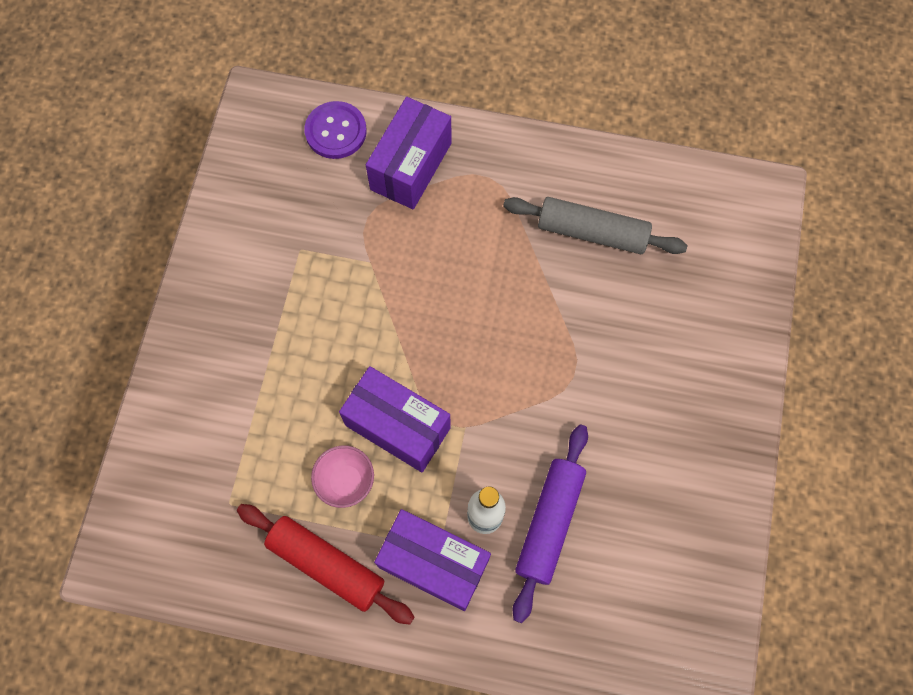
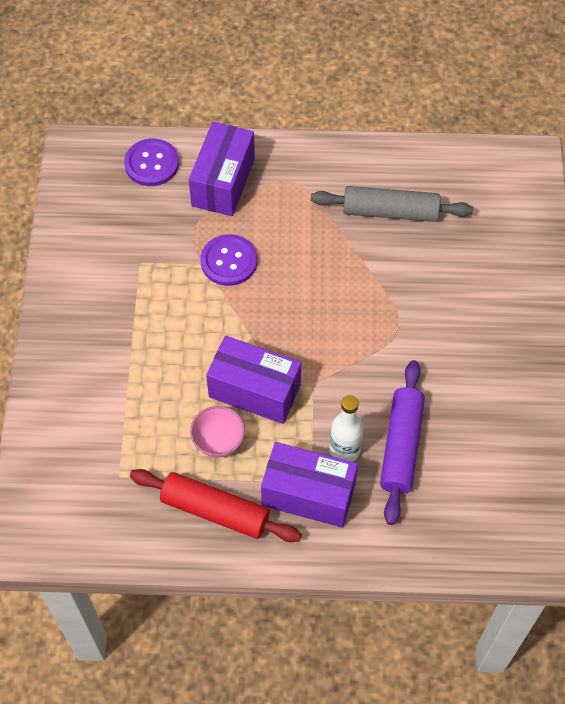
camera: 10 degrees left, 10 degrees down
none -> purple button [201,234,257,286]

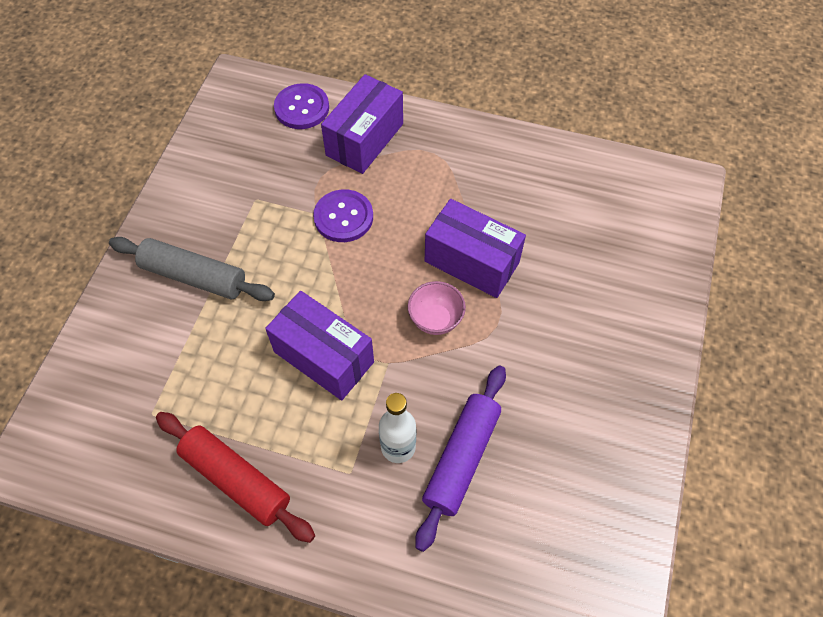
camera: 15 degrees right, 0 degrees up
pink bowl [190,406,245,458] -> pink bowl moved to [408,281,466,335]
purple box [261,442,358,528] -> purple box moved to [425,199,526,298]
grey rolling pin [311,186,473,222] -> grey rolling pin moved to [109,237,275,301]

